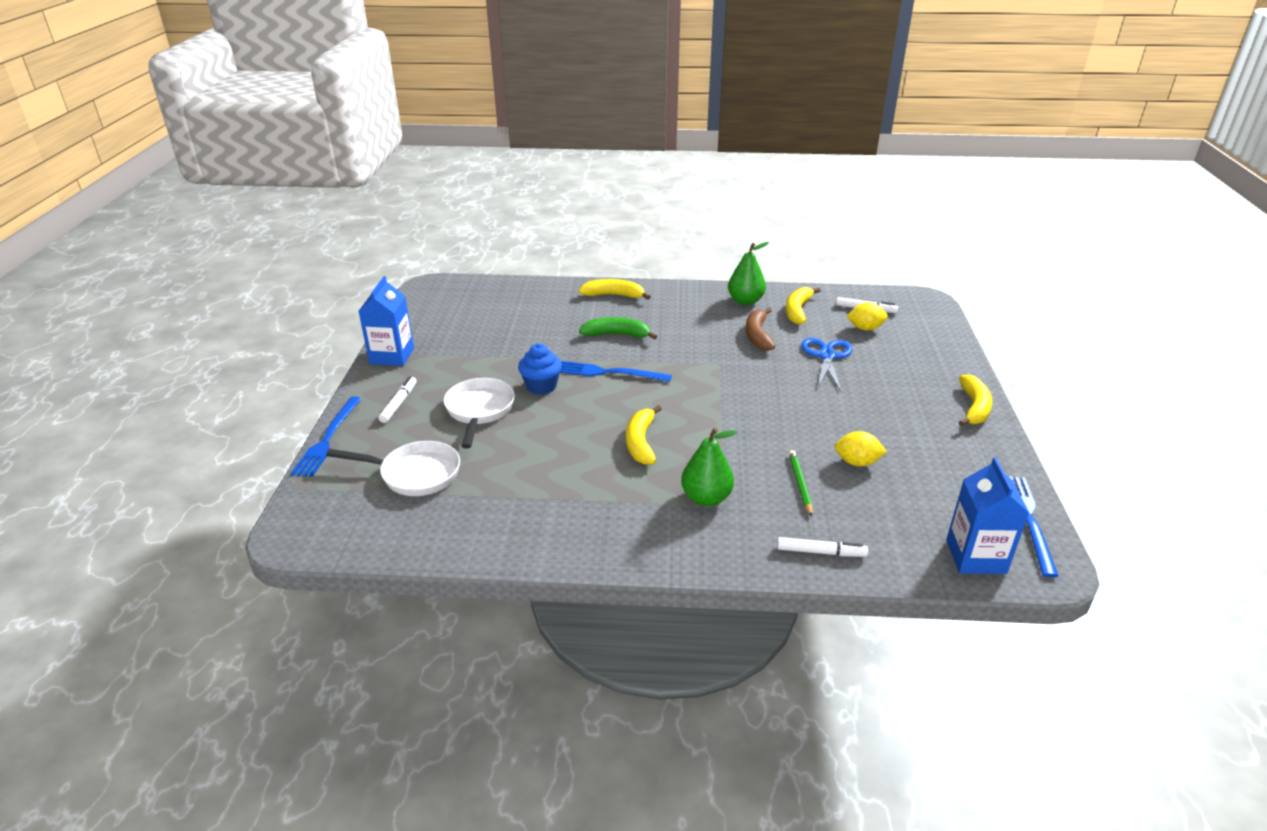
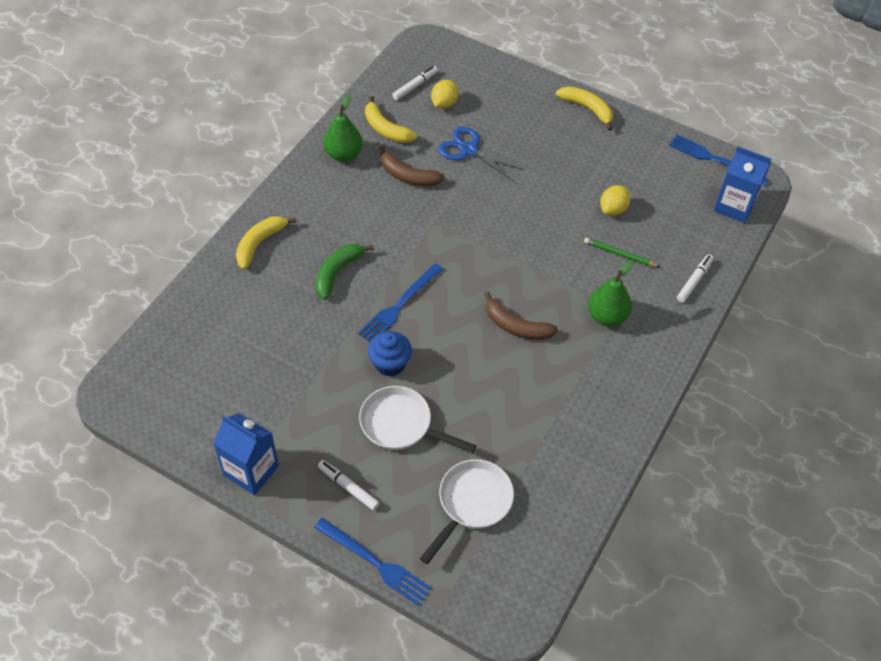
camera: 65 degrees left, 20 degrees up
yellow banana [626,405,662,465] -> brown banana [484,292,558,340]

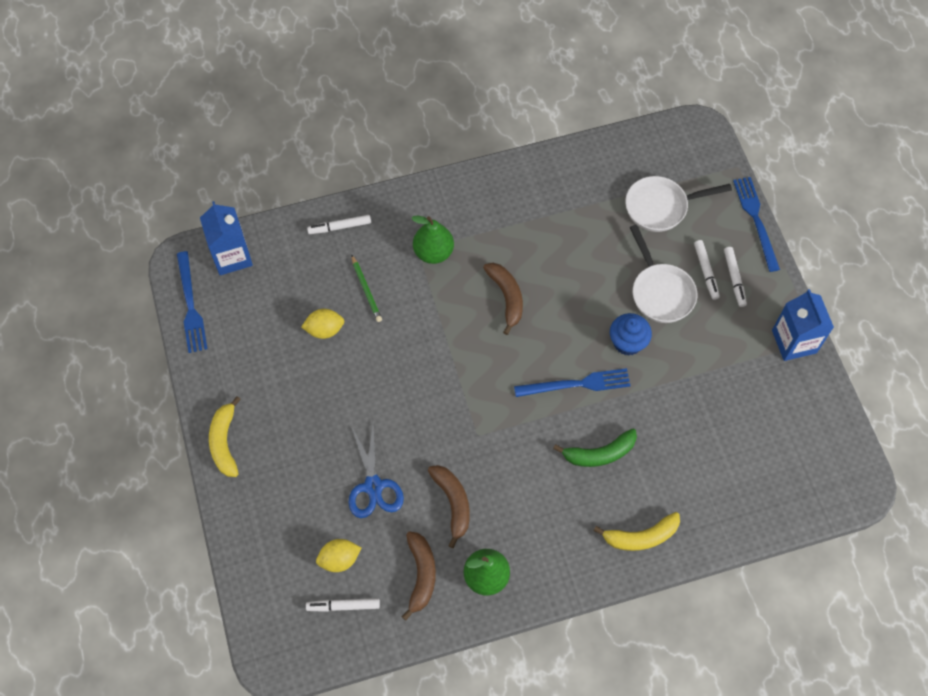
camera: 135 degrees left, 10 degrees up
yellow banana [365,96,417,143] -> brown banana [401,531,436,621]
none -> white marker [694,240,720,300]

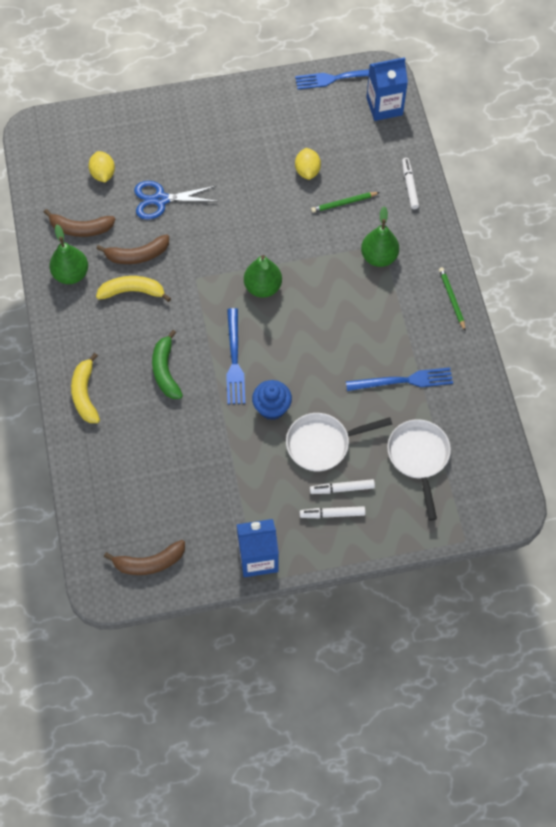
camera: 95 degrees right, 0 degrees up
yellow banana [209,396,241,477] -> yellow banana moved to [96,276,171,302]
white marker [306,598,380,612] -> none
brown banana [483,263,523,335] -> brown banana moved to [104,540,185,575]
blue fork [733,177,780,272] -> blue fork moved to [346,367,453,391]
none -> green pear [244,255,282,298]
none -> green pencil [439,267,466,331]

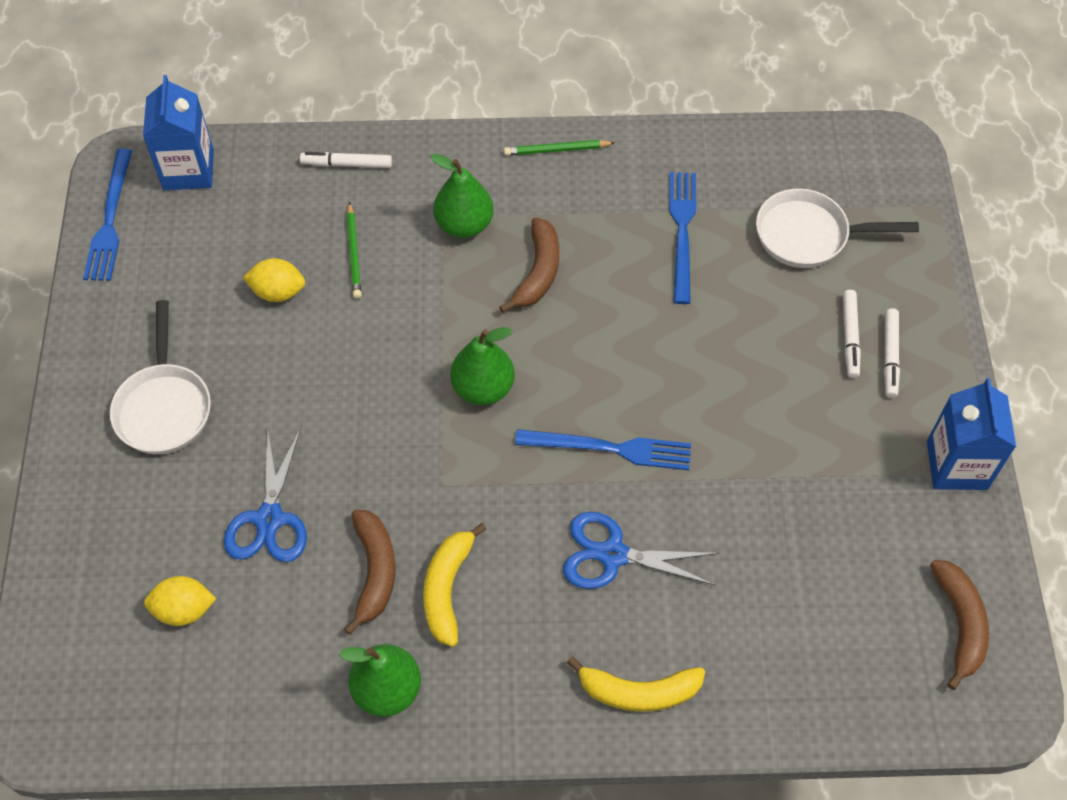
camera: 80 degrees left, 5 degrees down
brown banana [44,209,115,237] -> brown banana moved to [499,218,559,313]
green banana [152,330,183,399] -> blue scissors [563,512,719,589]
blue cupcake [252,380,292,420] -> none
white pan [286,413,392,471] -> white pan moved to [110,300,211,454]

